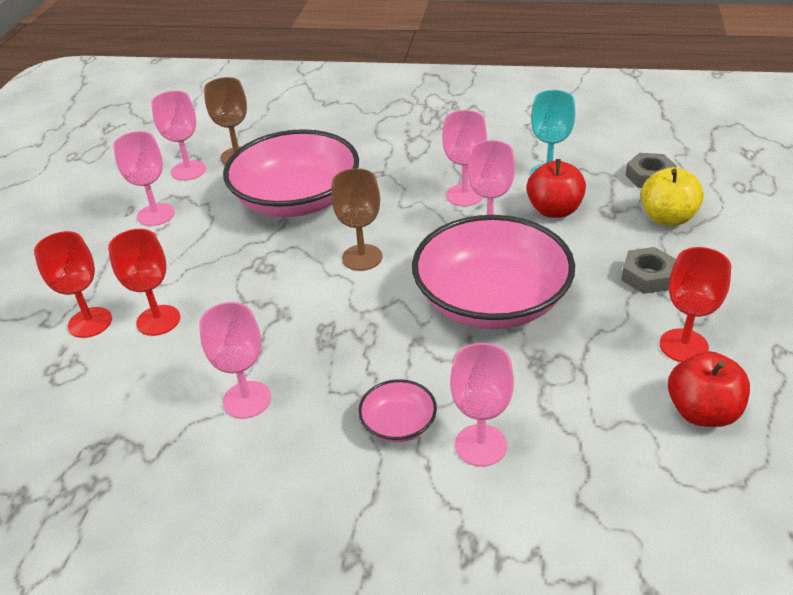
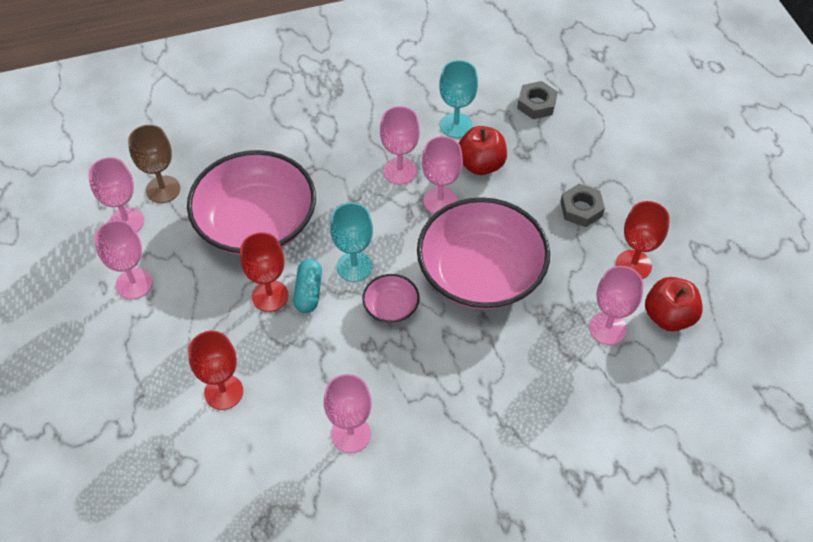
camera: 30 degrees left, 15 degrees up
red goblet [34,231,112,338] -> red goblet moved to [240,232,288,312]
brown goblet [331,168,382,271] -> turquoise goblet [330,203,373,282]
pink bowl [358,379,437,442] -> pink bowl moved to [362,274,420,323]
pink goblet [450,343,514,467] -> pink goblet moved to [589,266,644,345]
yellow apple [641,167,704,226] -> none
none -> turquoise capsule [293,259,322,313]

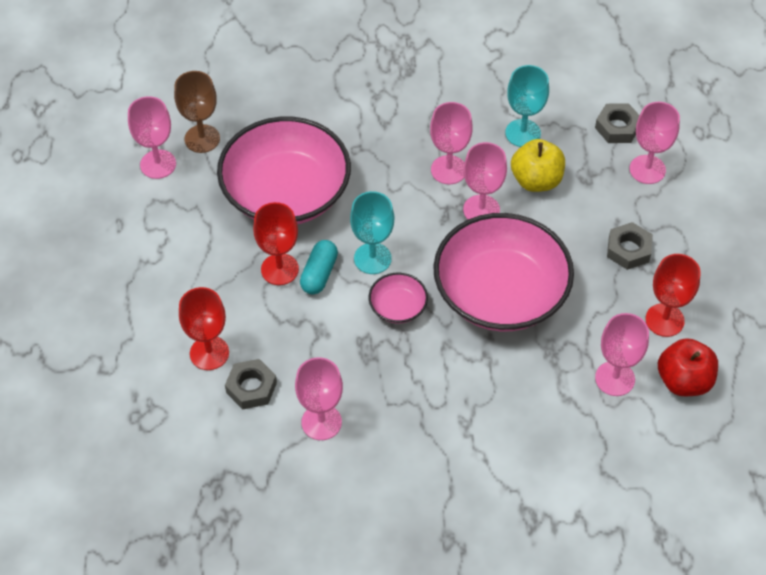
camera: 15 degrees right, 0 degrees up
pink goblet [95,220,153,299] -> pink goblet moved to [630,102,680,184]
red apple [459,126,507,175] -> yellow apple [511,139,565,192]
none -> grey nut [225,359,277,409]

